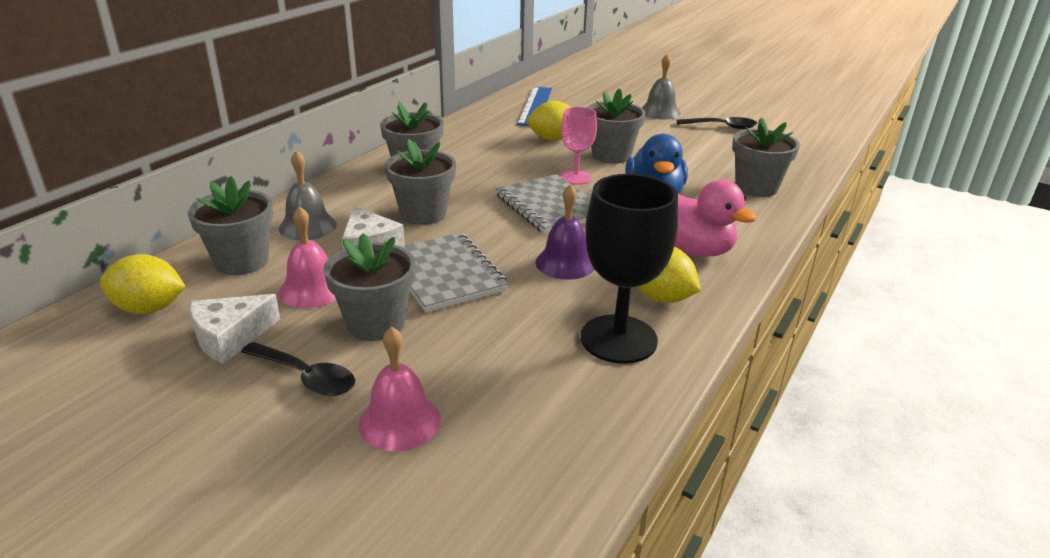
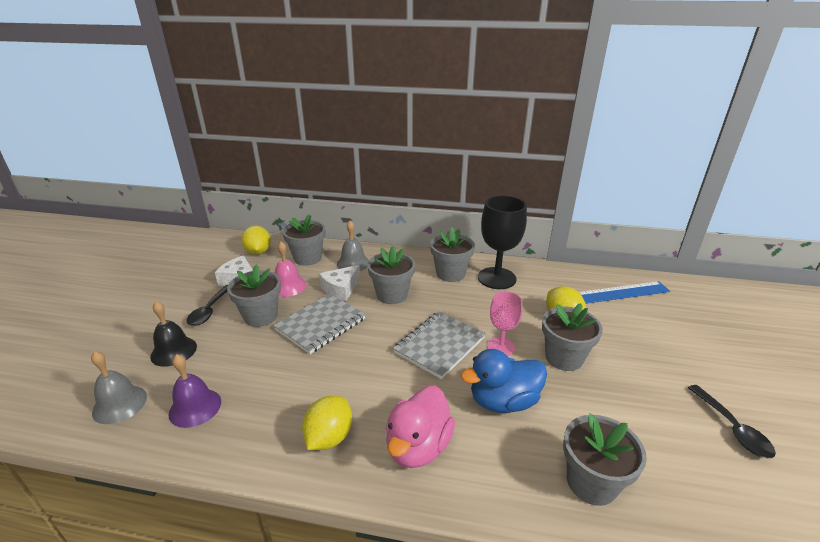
camera: 70 degrees right, 0 degrees up
pink bell [359,326,441,451] -> black bell [150,301,197,367]
purple bell [535,184,594,280] -> purple bell moved to [169,354,221,428]
black goblet [581,174,678,364] -> black goblet moved to [478,196,527,289]
grey bell [642,54,681,120] -> grey bell moved to [91,351,147,424]

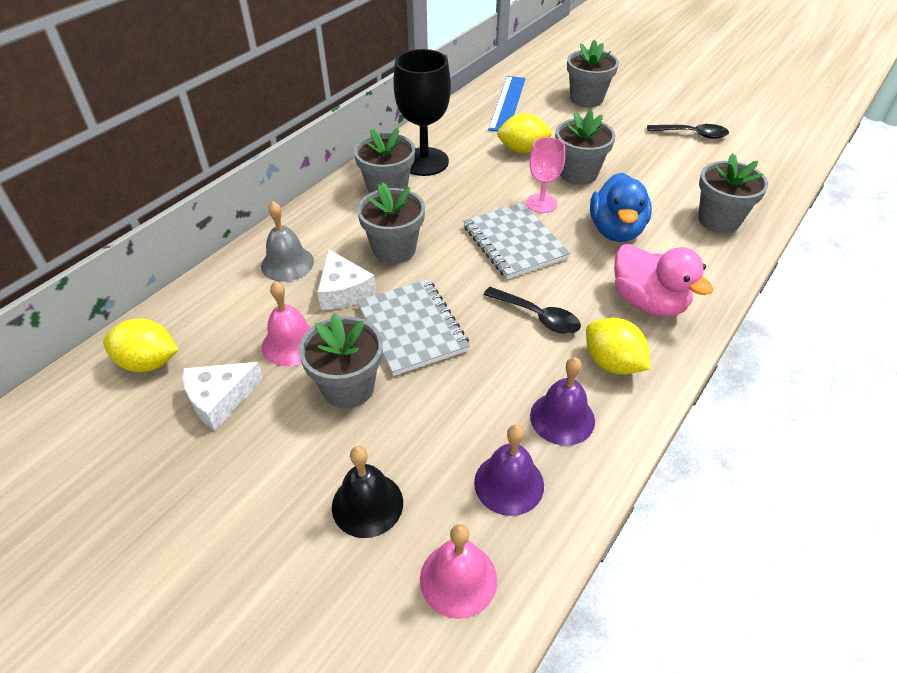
camera: 65 degrees left, 15 degrees up
grey bell [91,351,147,424] -> pink bell [420,524,497,619]
black spoon [186,285,228,326] -> black spoon moved to [483,287,581,334]
grey flower pot [282,215,325,266] -> grey flower pot moved to [567,39,619,107]
none -> purple bell [530,357,595,445]

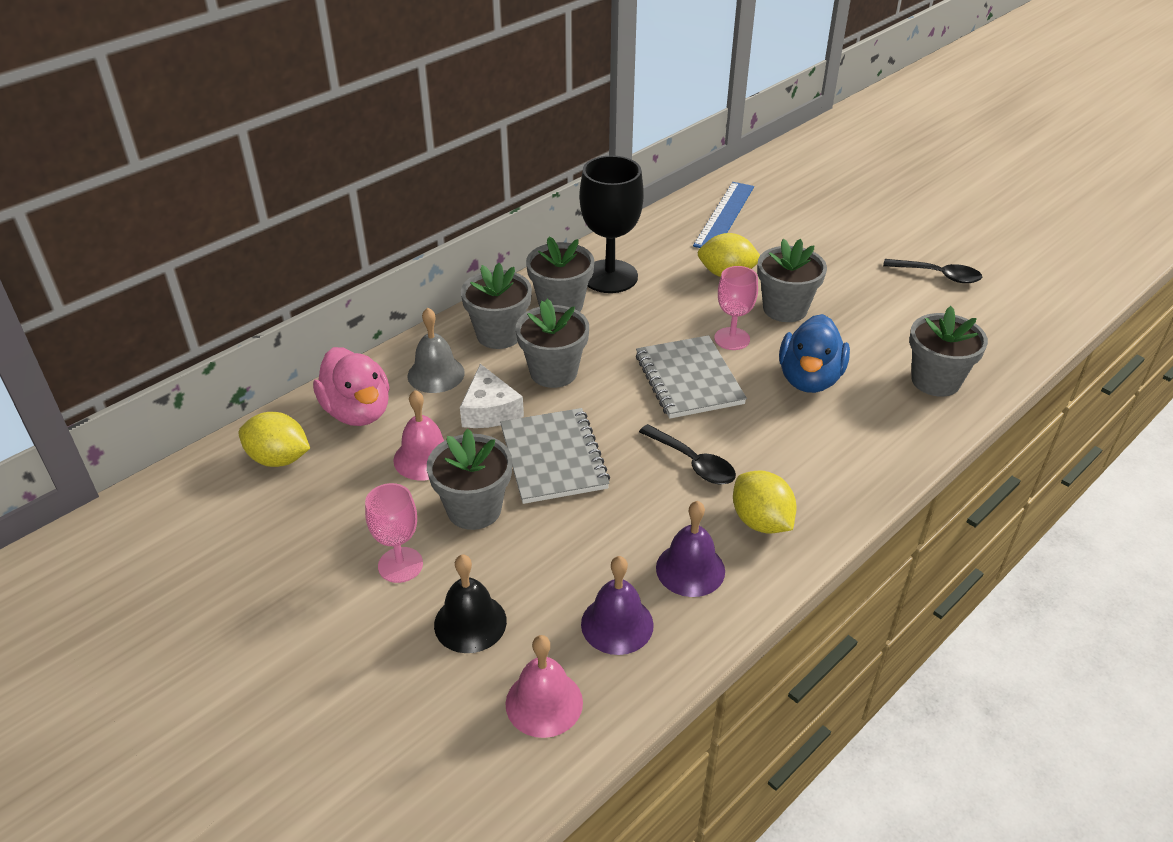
camera: 10 degrees right, 5 degrees down
white cheese [182,362,263,431] -> none
grey flower pot [567,39,619,107] -> grey flower pot moved to [461,263,532,349]
pink duck [614,244,714,317] -> pink duck moved to [313,347,390,426]
none -> pink goblet [365,483,423,583]

